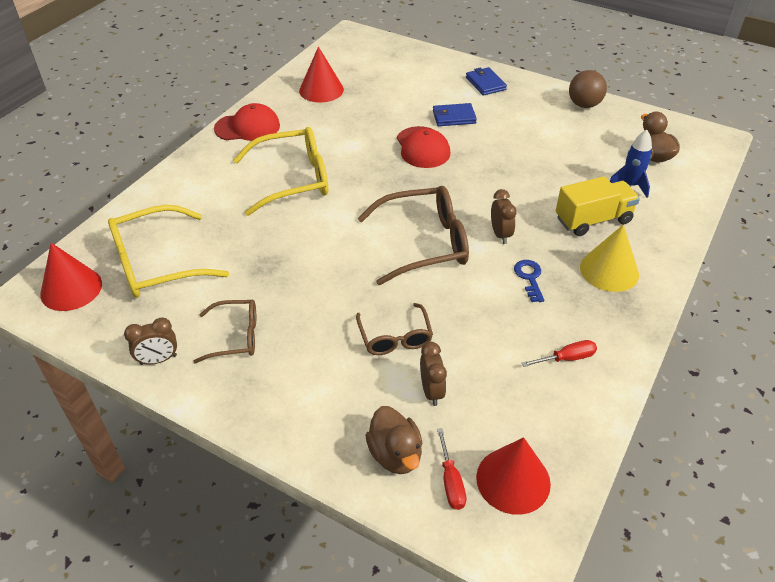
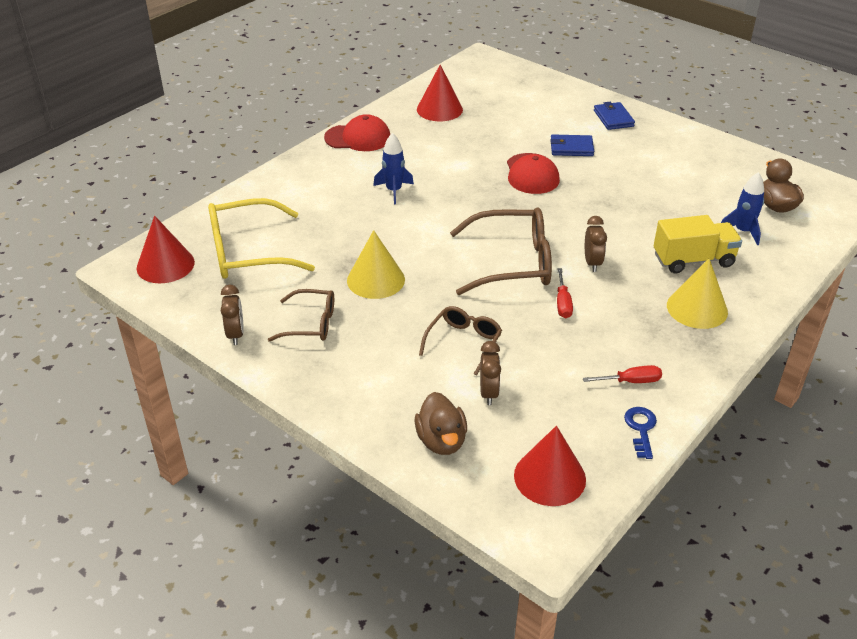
camera: 10 degrees right, 5 degrees down
brown clock [124,317,177,365] -> brown clock turned 90 degrees counterclockwise [221,285,244,345]
yellow glasses [233,127,328,216] -> blue rocket [373,133,414,204]
brown glasses [356,303,433,355] -> brown glasses turned 150 degrees counterclockwise [419,306,502,375]
red screwdriver [437,428,466,510] -> red screwdriver moved to [557,268,573,318]
blue key [514,260,544,302] -> blue key moved to [624,407,657,459]
brown ball [569,70,607,108] -> none
none -> yellow cone [347,230,405,299]

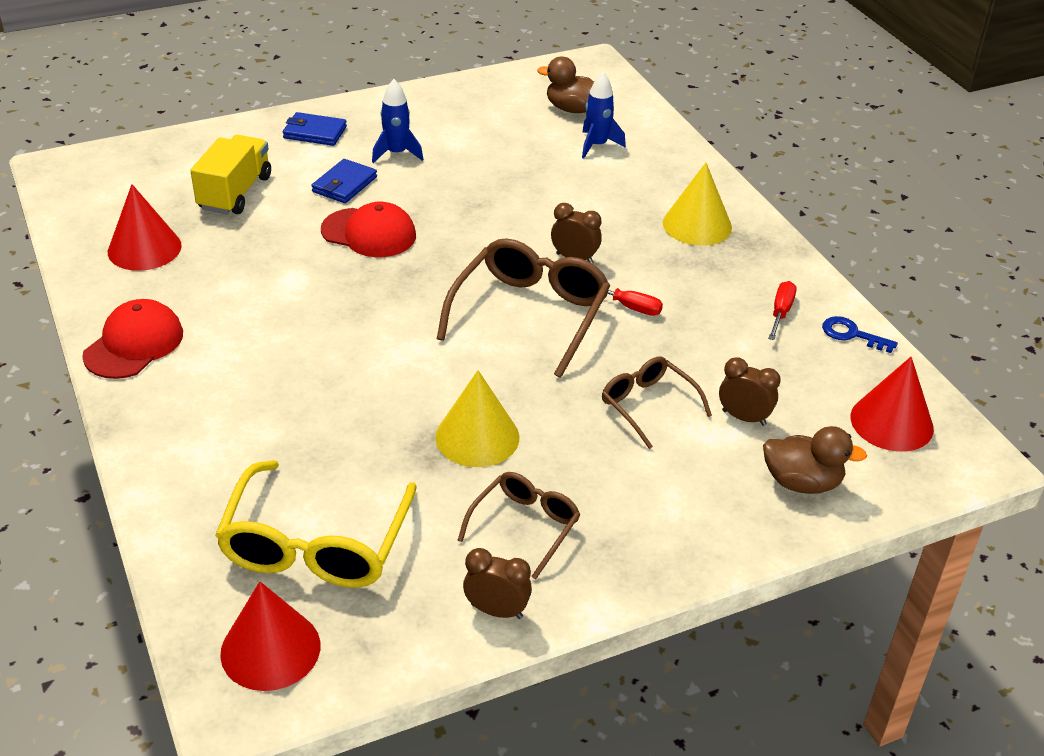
camera: 65 degrees left, 0 degrees up
blue rocket [373,133,414,204] -> blue rocket moved to [372,79,423,163]
yellow truck [654,215,742,273] -> yellow truck moved to [191,135,271,214]

